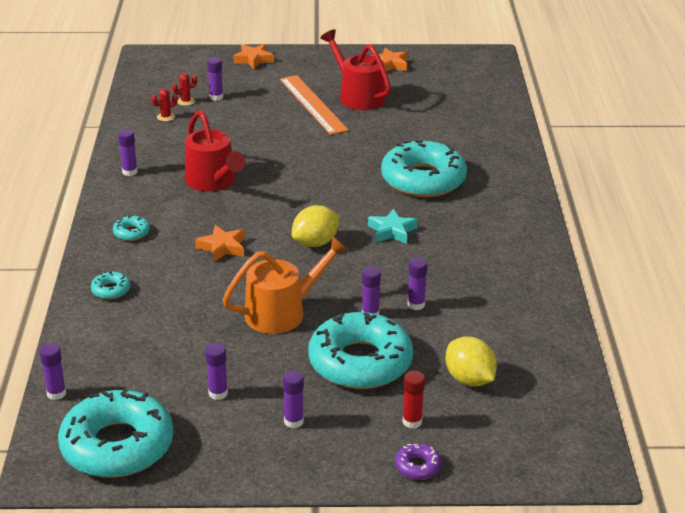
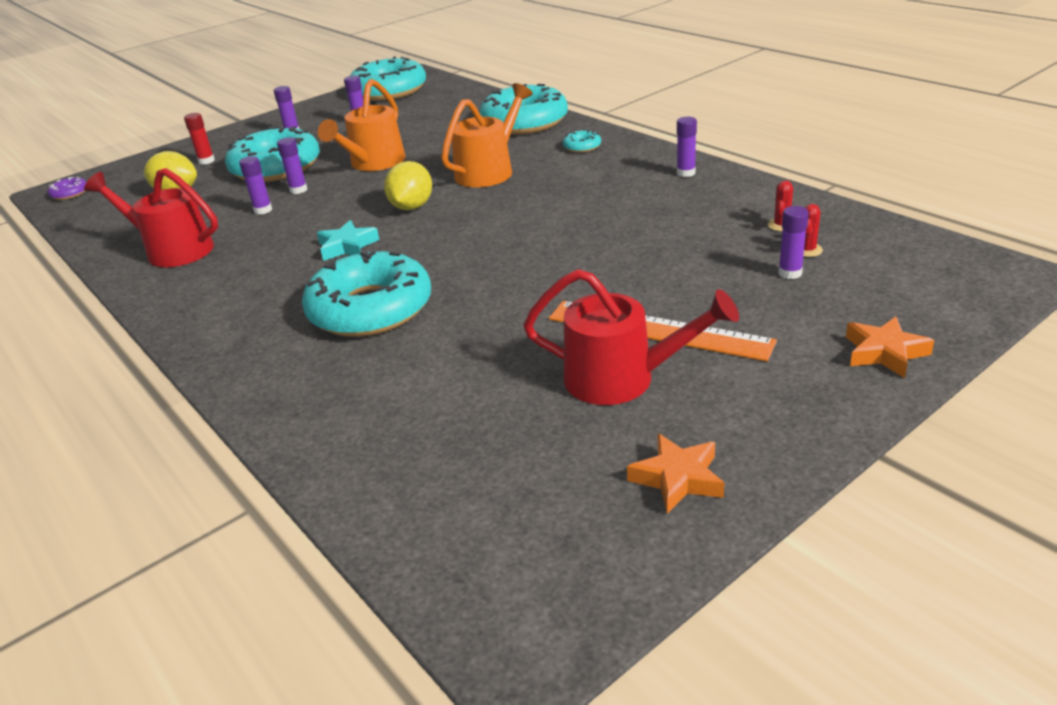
camera: 145 degrees right, 0 degrees up
purple glue stick [39,343,66,400] -> none
turquoise donut [91,272,130,299] -> turquoise donut [479,84,568,135], size x2.48
red watering can [185,110,246,192] -> red watering can moved to [84,168,218,268]
orange star [195,225,245,262] -> orange watering can [441,83,533,188]
purple donut [395,443,442,480] -> purple donut moved to [48,177,87,200]

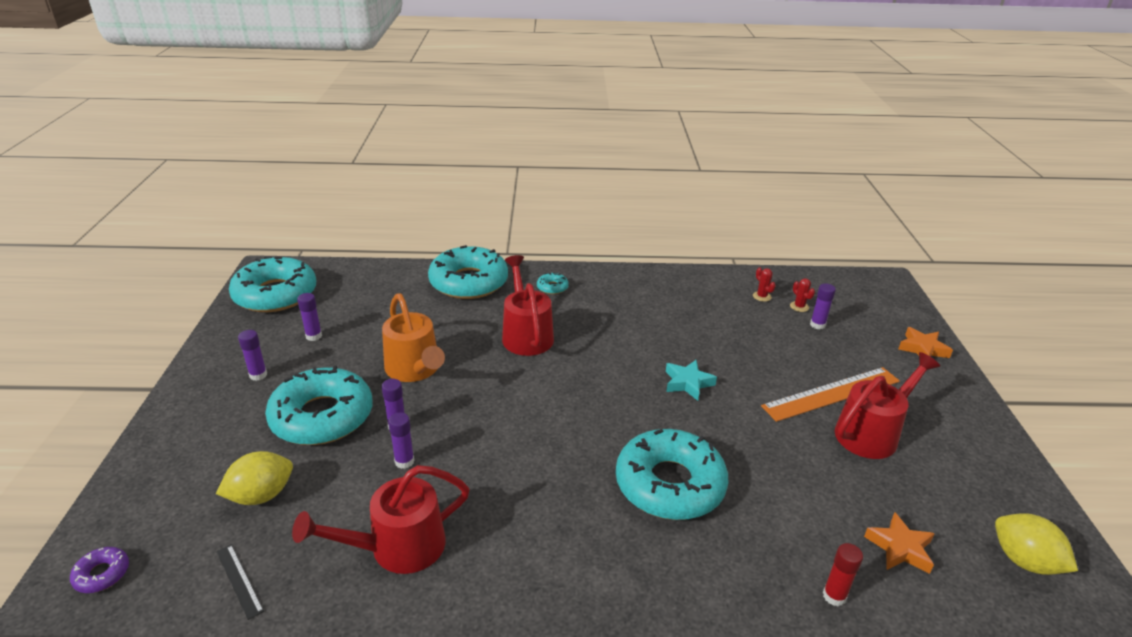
camera: 55 degrees left, 0 degrees up
red glue stick [184,113,215,165] -> red glue stick moved to [823,543,863,606]
turquoise star [317,220,380,261] -> turquoise star moved to [666,360,717,401]
yellow lemon [384,161,432,210] -> yellow lemon moved to [995,513,1078,575]
orange watering can [441,83,533,188] -> red watering can [502,255,554,356]
orange star [627,433,724,514] -> orange star moved to [864,512,935,574]
purple glue stick [677,117,697,177] -> none
none -> black ruler [216,545,264,620]

